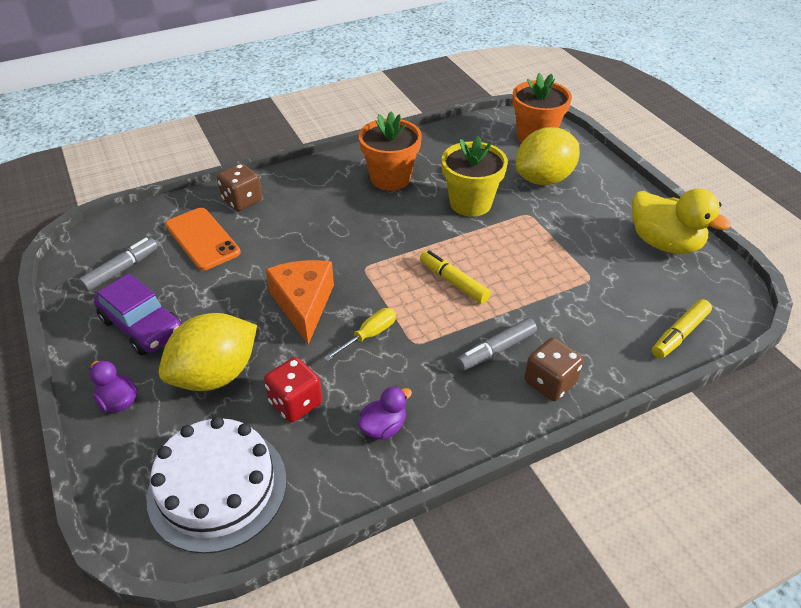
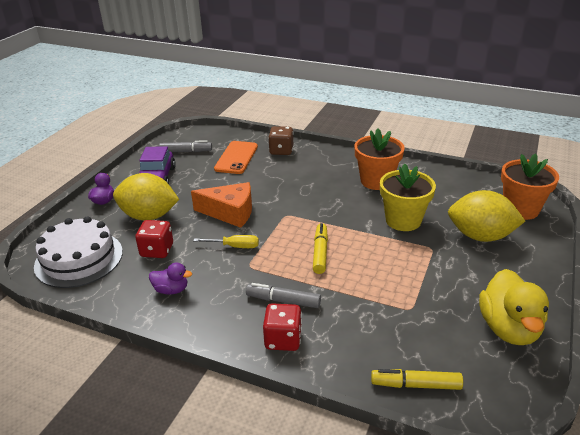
camera: 50 degrees right, 10 degrees down
orange cheese [266,260,334,345] -> orange cheese turned 60 degrees clockwise [191,182,252,228]
brown dice [524,338,584,401] -> red dice [263,303,302,351]

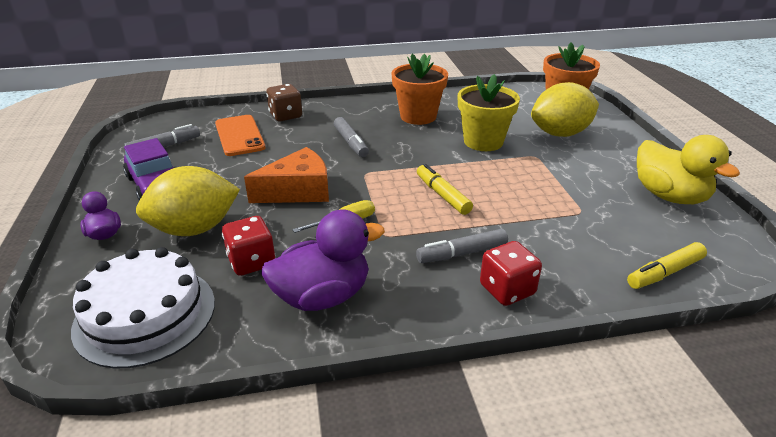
camera: 35 degrees left, 0 degrees up
purple duck [149,263,192,294] -> purple duck [261,210,385,311], size x1.92
none -> grey marker [334,117,369,157]

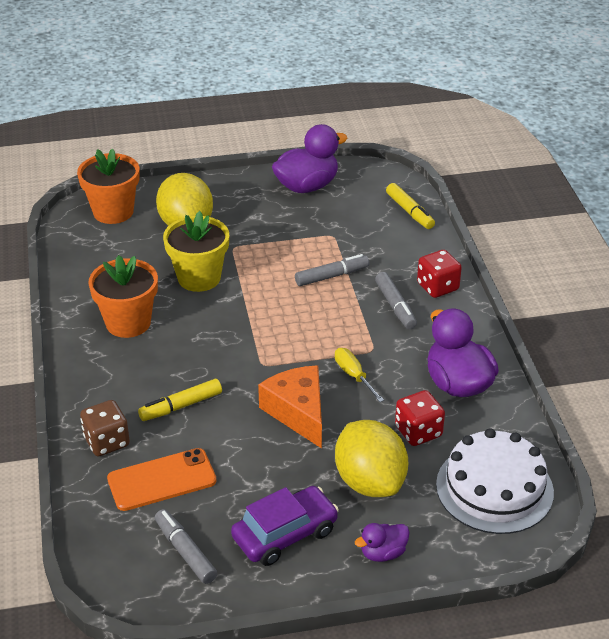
camera: 90 degrees left, 5 degrees up
grey marker [334,117,369,157] -> grey marker moved to [295,254,369,286]
yellow marker [417,164,473,215] -> yellow marker moved to [138,379,222,421]
yellow duck [637,135,740,204] -> purple duck [272,124,347,193]

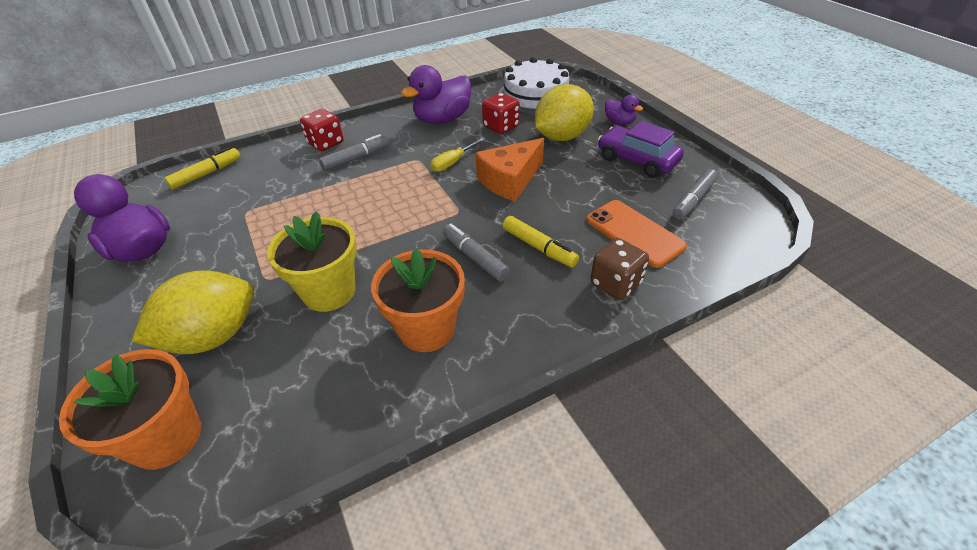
camera: 105 degrees left, 5 degrees up
grey marker [295,254,369,286] -> grey marker moved to [443,224,510,281]

